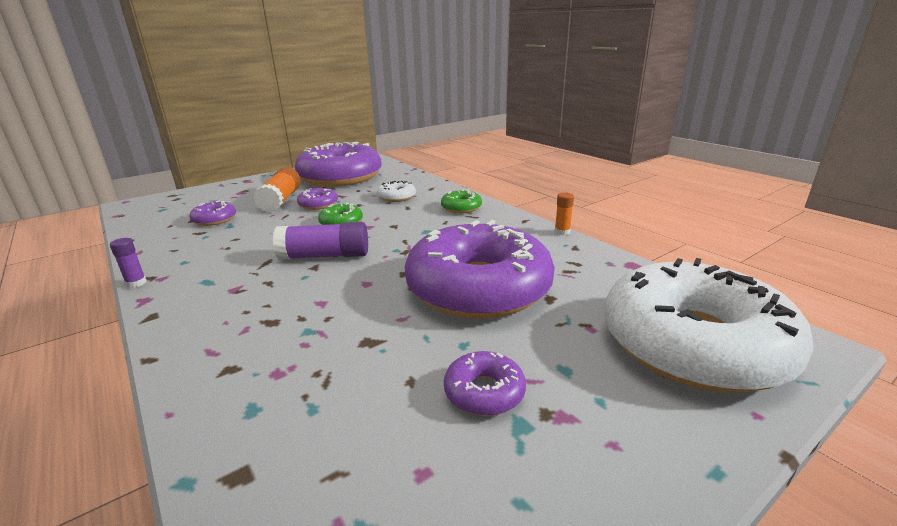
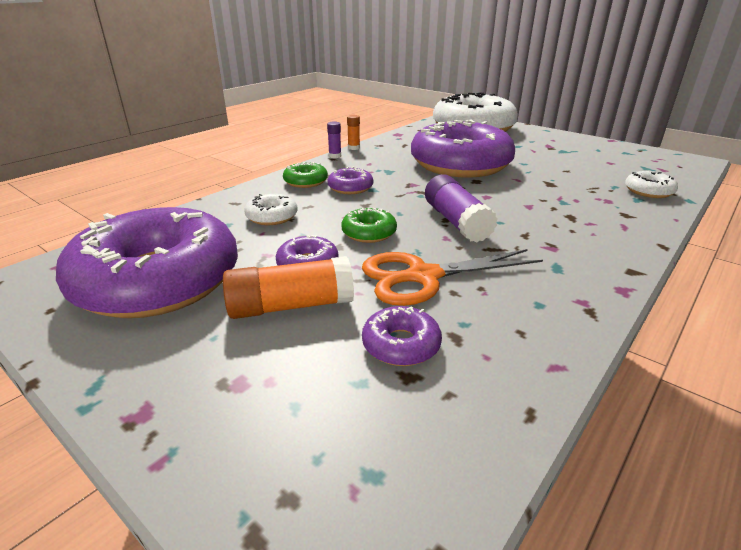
camera: 105 degrees left, 5 degrees up
purple glue stick [110,238,147,288] -> purple glue stick moved to [327,122,341,158]
purple donut [444,351,526,416] -> purple donut moved to [328,167,373,194]
none -> orange scissors [362,249,543,306]
none -> white donut [625,171,678,198]

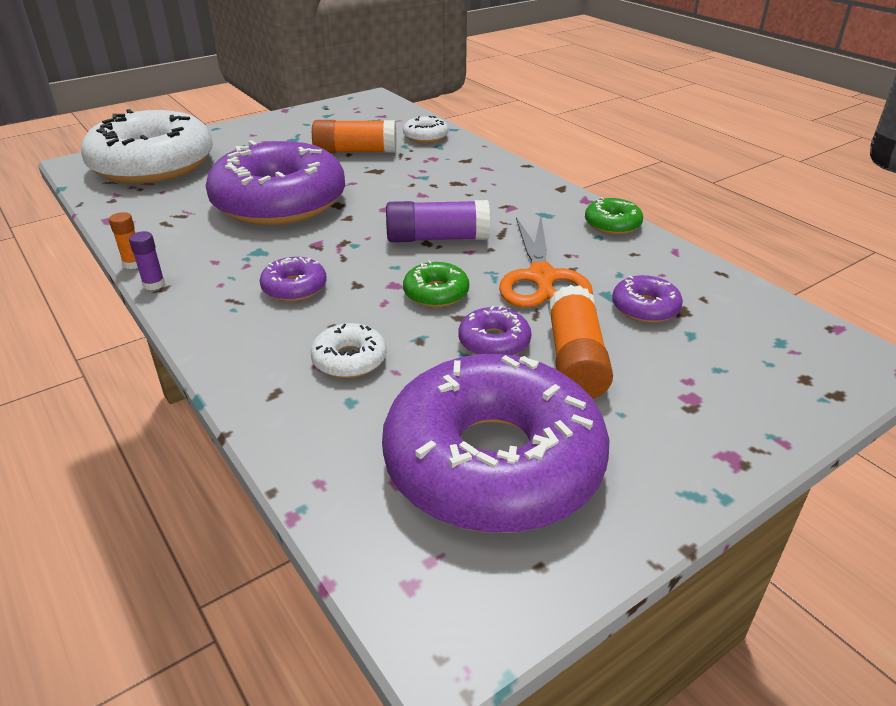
camera: 75 degrees left, 5 degrees up
green donut [283,162,328,188] -> green donut moved to [585,197,643,235]
none -> orange glue stick [312,120,397,153]

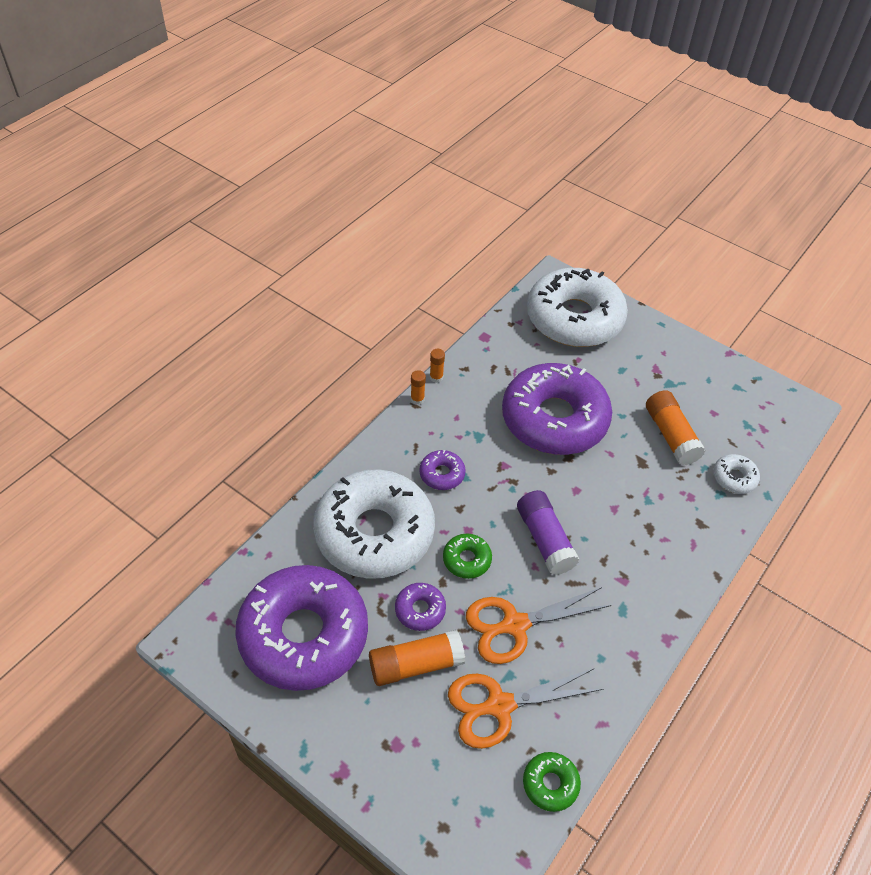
camera: 70 degrees right, 15 degrees up
purple glue stick [129,231,165,290] -> orange glue stick [411,370,426,405]
white donut [310,323,387,378] -> white donut [313,470,435,579], size x2.48
green donut [585,197,643,235] -> green donut moved to [523,752,581,812]
purple donut [612,275,683,323] -> orange scissors [448,668,604,749]

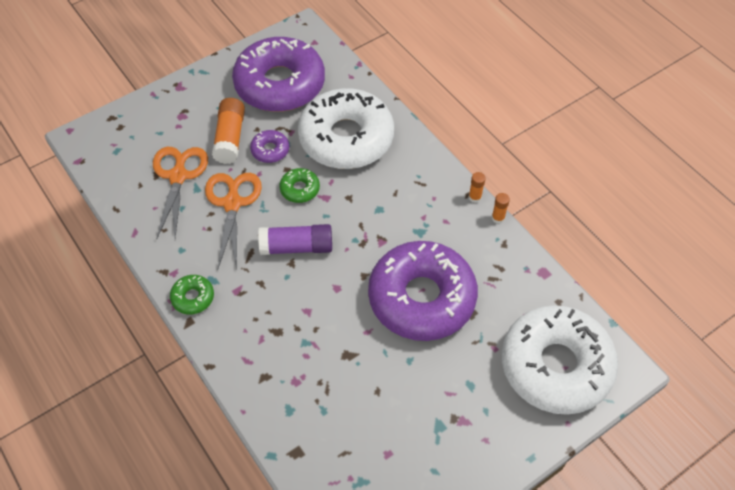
camera: 110 degrees right, 5 degrees up
purple donut [419,450,466,490] -> none
green donut [523,752,581,812] -> green donut moved to [170,275,214,315]
orange glue stick [646,390,706,465] -> none
white donut [713,454,760,494] -> none

